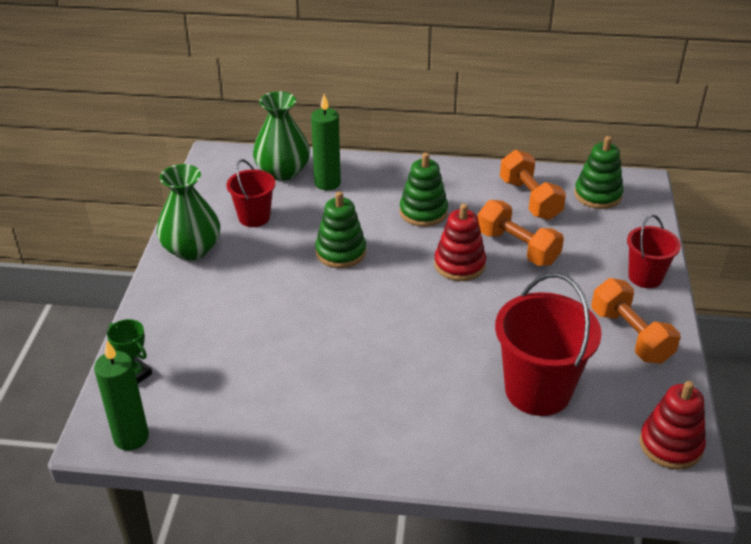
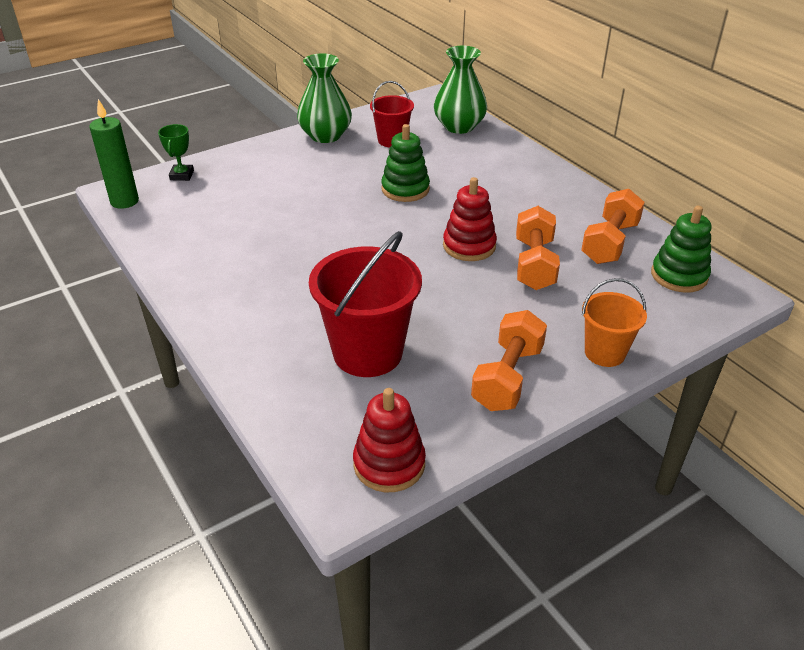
camera: 50 degrees right, 0 degrees up
green candle [311,94,341,190] -> none
green stacking toy [400,153,448,227] -> none
red bucket [627,215,681,288] -> orange bucket [582,278,647,367]

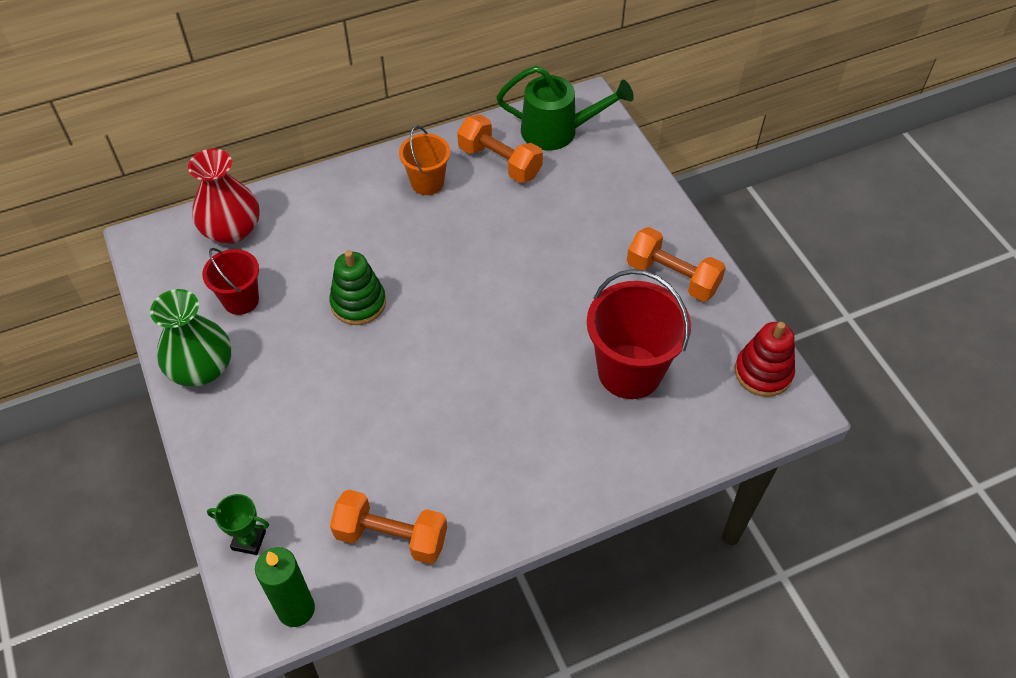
camera: 80 degrees left, 15 degrees up
green vase [434,46,487,134] -> red vase [188,149,260,244]
red stacking toy [443,177,497,261] -> none
orange dumbbell [516,206,560,290] -> orange dumbbell moved to [330,490,447,564]
orange bucket [582,278,647,367] -> orange bucket moved to [399,125,450,195]
green stacking toy [651,206,711,293] -> green watering can [496,66,634,150]

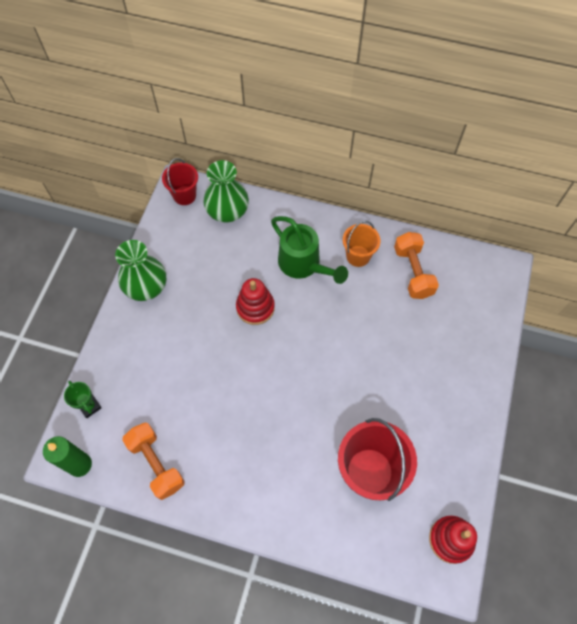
camera: 40 degrees right, 10 degrees up
red vase [188,149,260,244] -> green vase [203,160,249,222]
red bucket [202,248,259,315] -> red bucket moved to [162,158,198,205]
green stacking toy [329,250,386,325] -> red stacking toy [236,278,275,325]
green watering can [496,66,634,150] -> green watering can moved to [271,216,348,284]
orange dumbbell [627,227,726,302] -> none

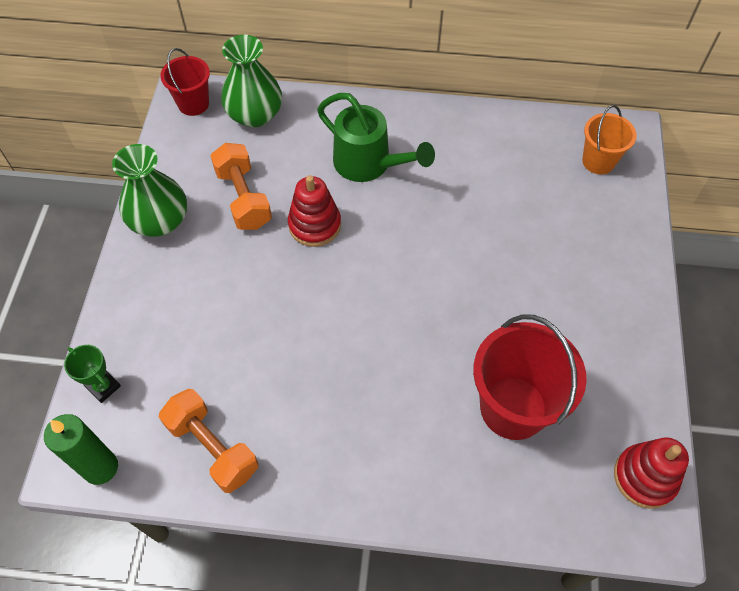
camera: 10 degrees left, 5 degrees down
orange bucket [343,221,380,267] -> orange bucket moved to [582,105,637,174]
orange dumbbell [394,232,439,299] -> orange dumbbell moved to [210,143,272,230]

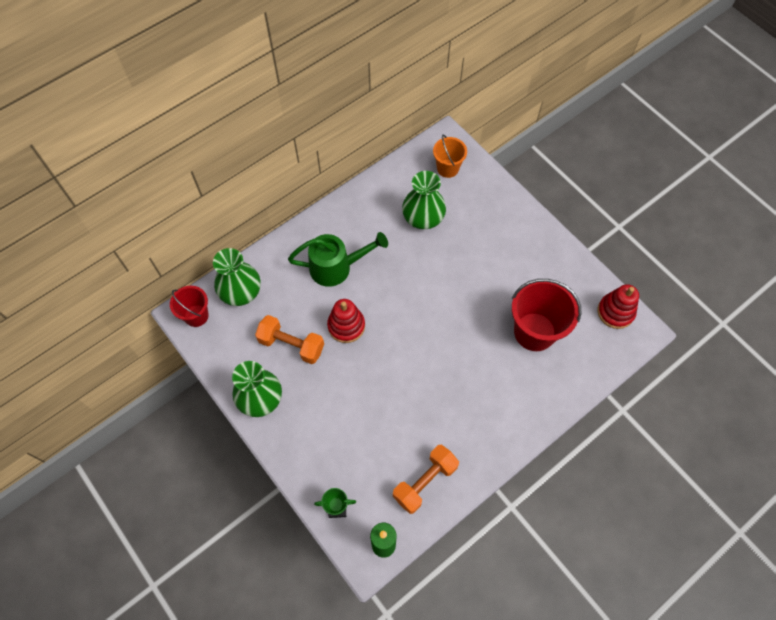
camera: 45 degrees left, 5 degrees up
orange dumbbell [159,389,258,493] -> orange dumbbell turned 45 degrees counterclockwise [393,445,459,514]
none -> green vase [402,171,446,229]

